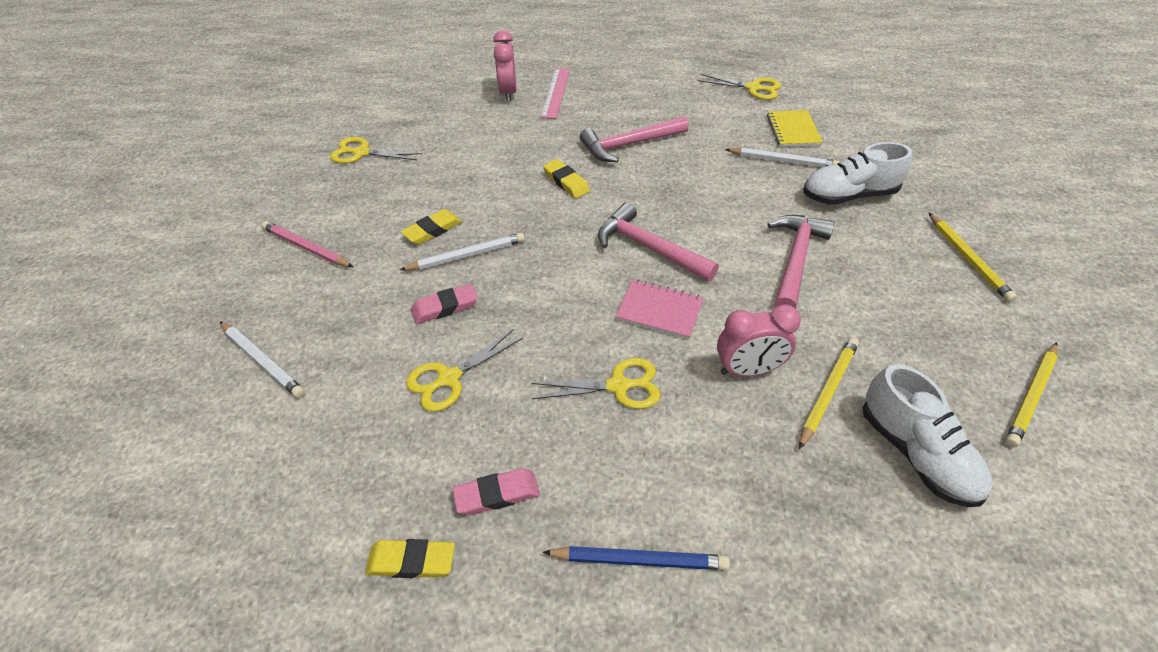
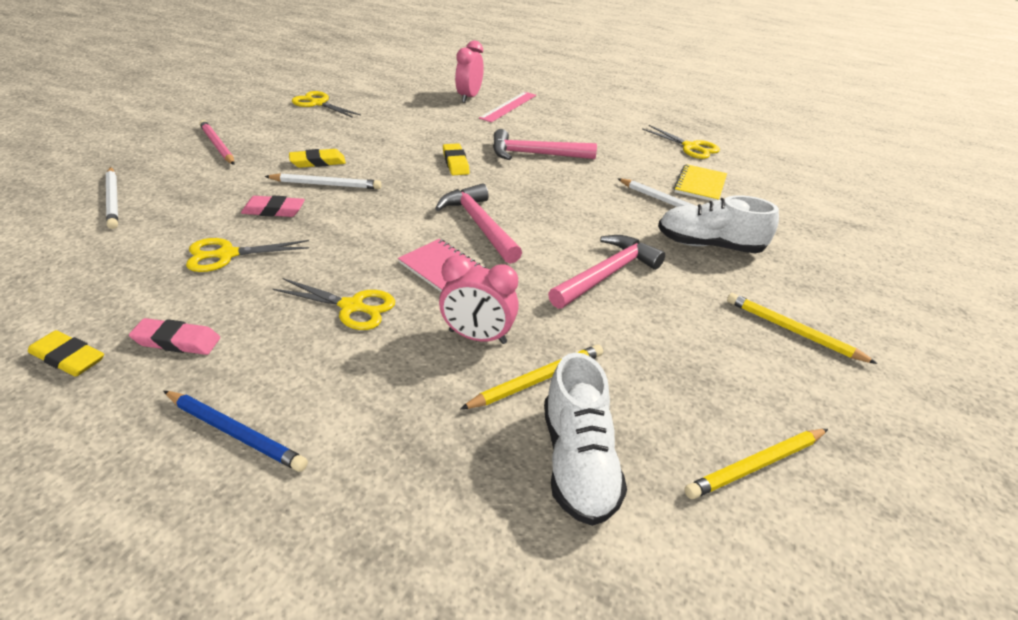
camera: 20 degrees right, 10 degrees down
yellow pencil [929,213,1017,302] -> yellow pencil turned 120 degrees clockwise [727,293,878,364]

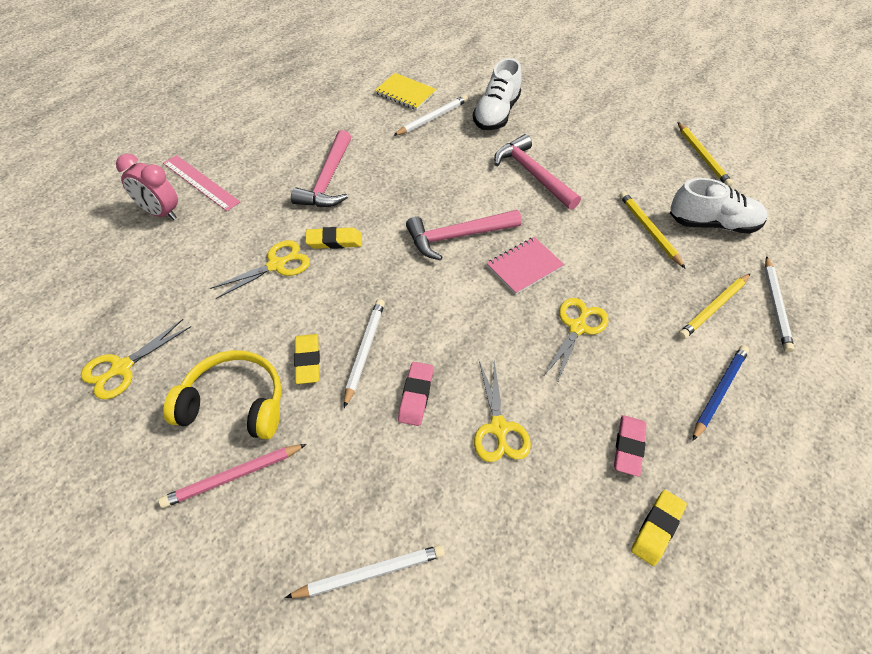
camera: 80 degrees left, 15 degrees up
pink clock [439,255,519,344] -> none
yellow scissors [642,125,720,159] -> yellow scissors moved to [210,240,310,299]
yellow pencil [727,293,878,364] -> yellow pencil moved to [678,273,751,339]
none -> yellow headphones [163,350,282,440]
none -> white pencil [765,256,794,353]

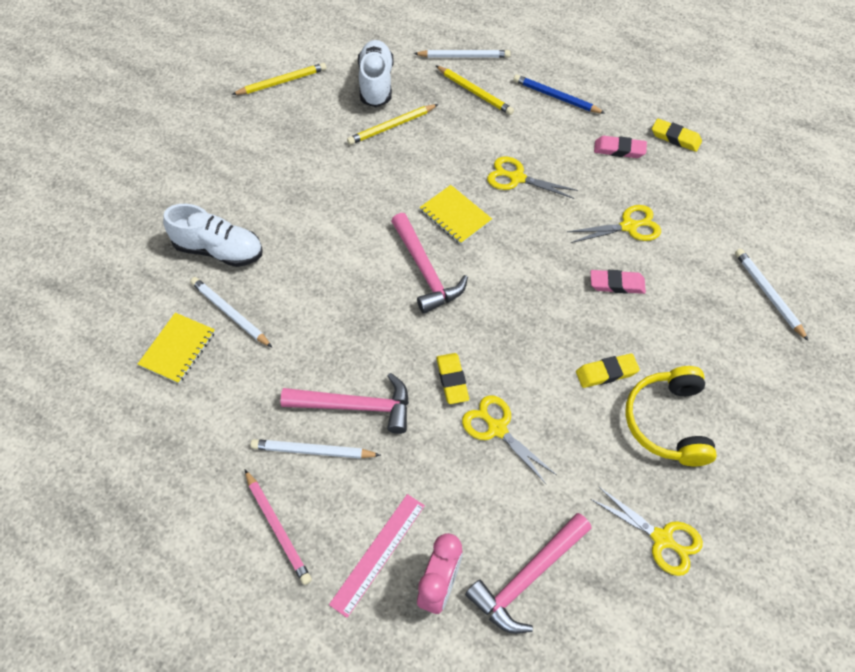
camera: 95 degrees left, 5 degrees up
pink pencil [158,444,307,508] -> pink pencil moved to [245,470,312,585]
white pencil [344,299,385,408] -> white pencil moved to [250,439,381,459]
pink notebook [487,237,564,295] -> yellow notebook [420,185,492,244]
pink hammer [494,134,581,210] -> pink hammer moved to [465,513,592,634]

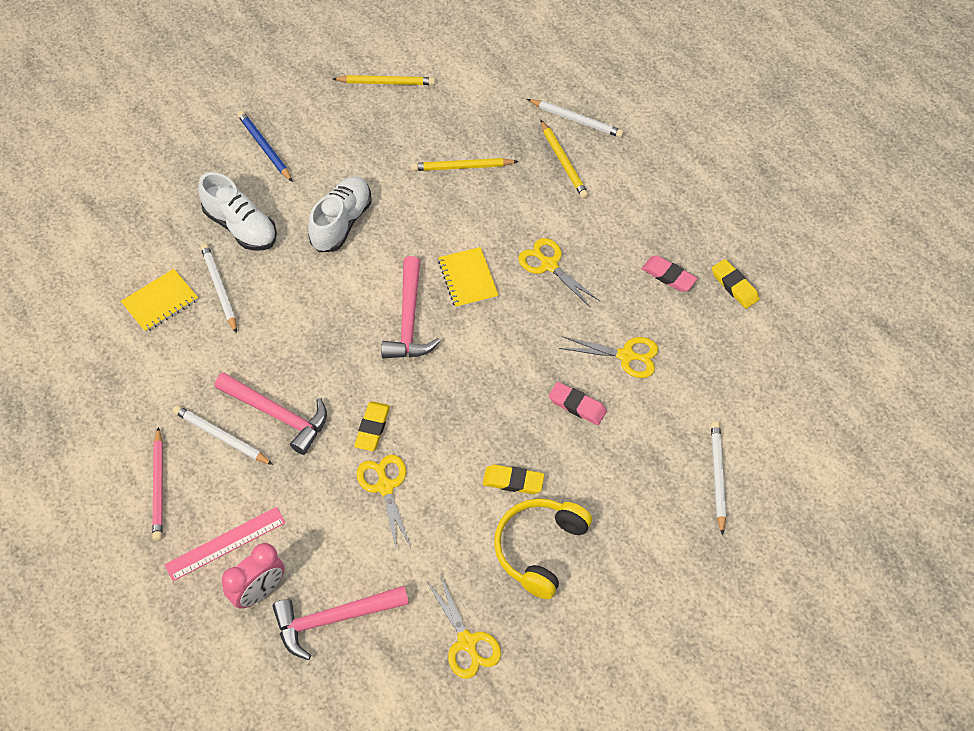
camera: 25 degrees right, 0 degrees up
white shoe [358,40,393,107] -> white shoe moved to [308,176,371,252]
blue pencil [513,74,605,114] -> blue pencil moved to [237,111,293,182]

